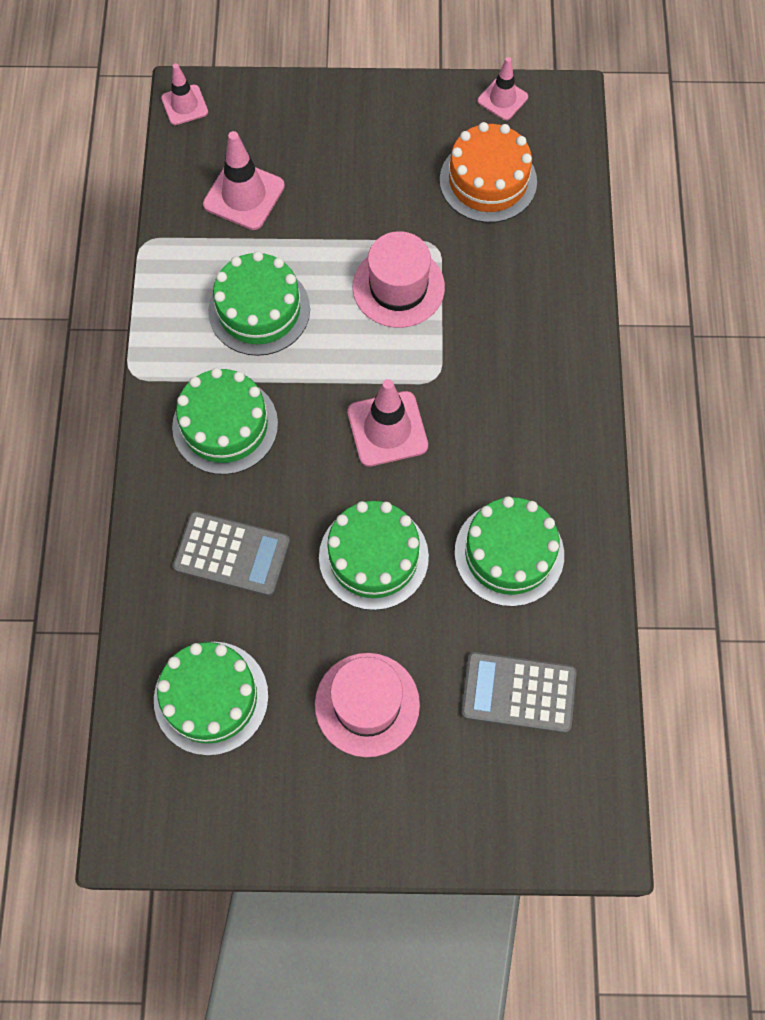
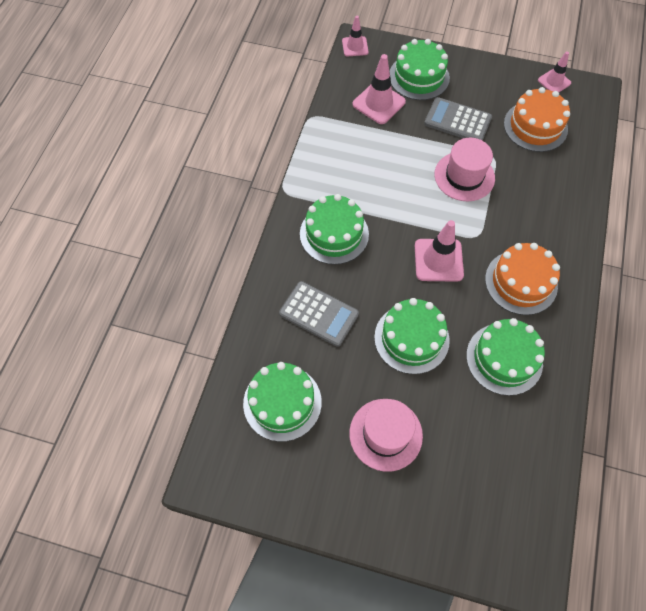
camera: 15 degrees right, 5 degrees down
green cake [208,251,310,356] -> green cake moved to [390,39,450,100]
grey calculator [461,652,577,733] -> grey calculator moved to [424,97,492,141]
none -> orange cake [485,243,560,315]

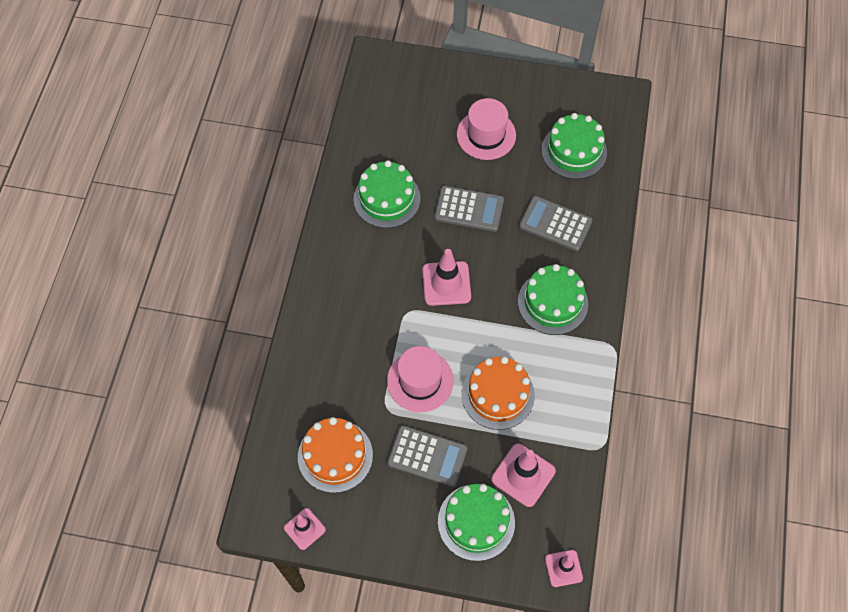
camera: 175 degrees right, 0 degrees up
green cake [374,298,450,374] -> grey calculator [435,186,504,232]
orange cake [485,243,560,315] -> orange cake moved to [462,356,535,430]

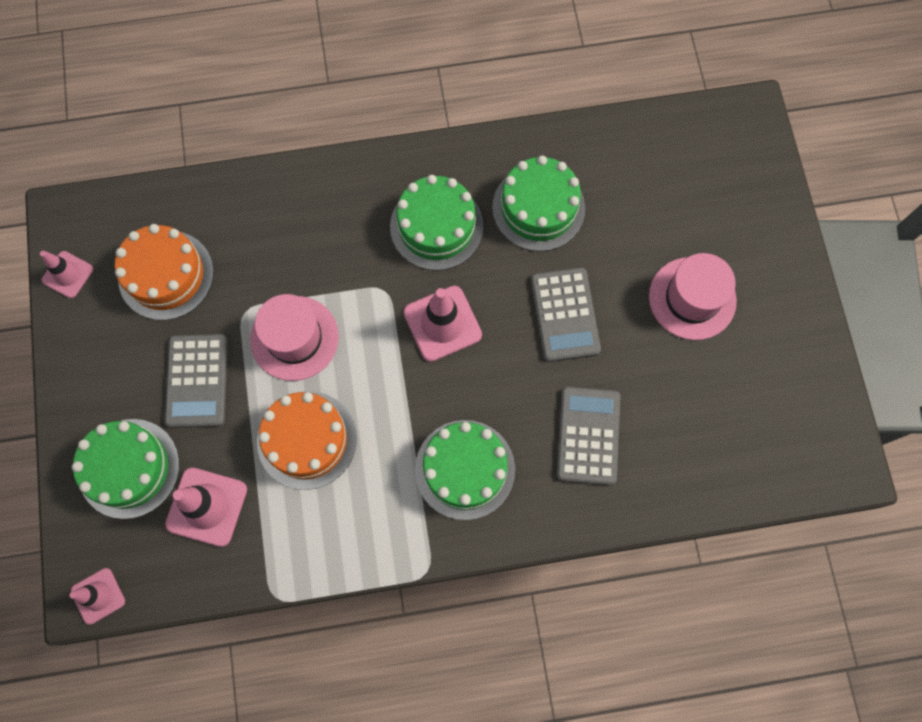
camera: 70 degrees right, 10 degrees up
green cake [541,113,607,179] -> green cake moved to [390,175,484,271]

